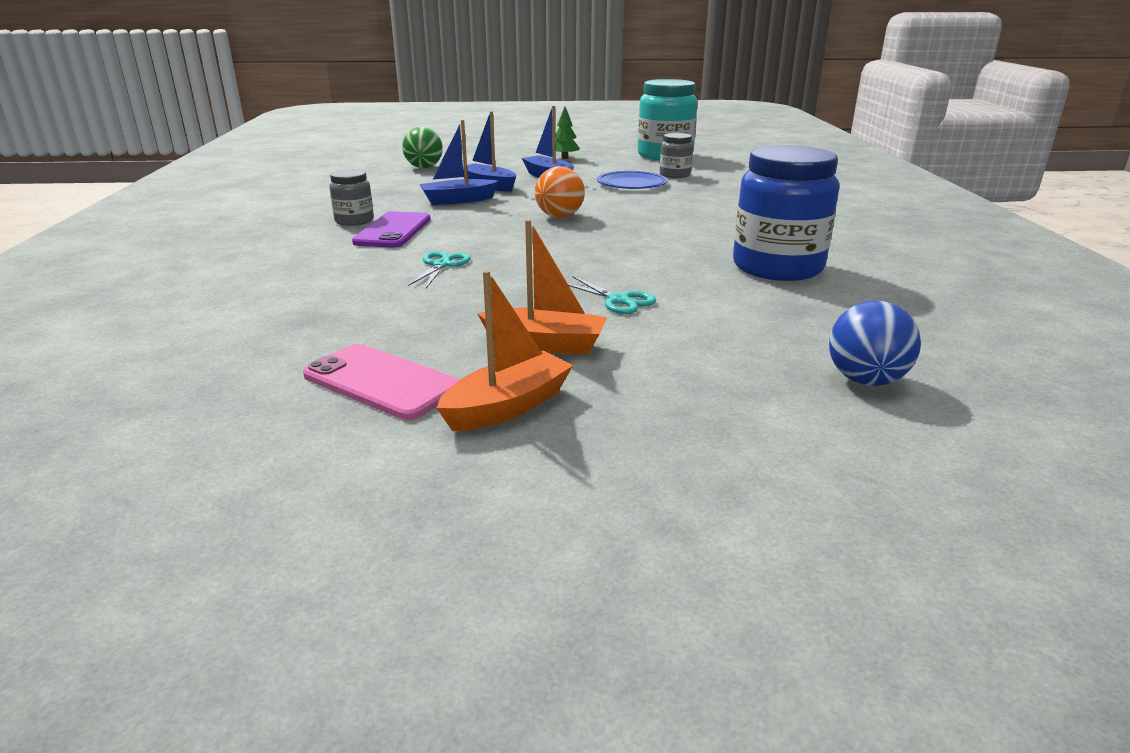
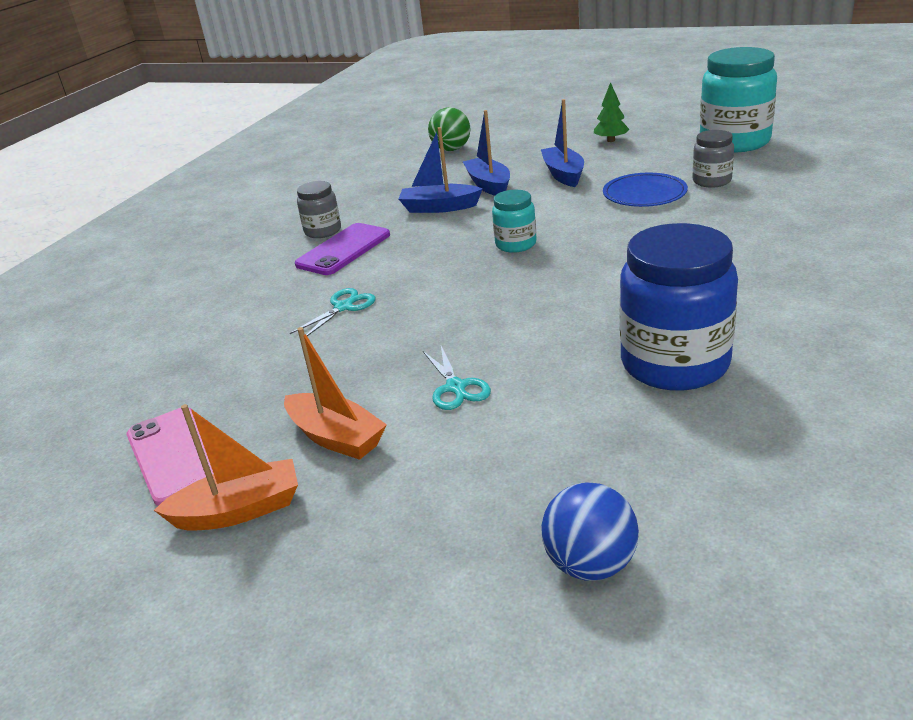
camera: 30 degrees right, 5 degrees up
orange ball [535,166,585,218] -> turquoise jar [492,190,537,253]

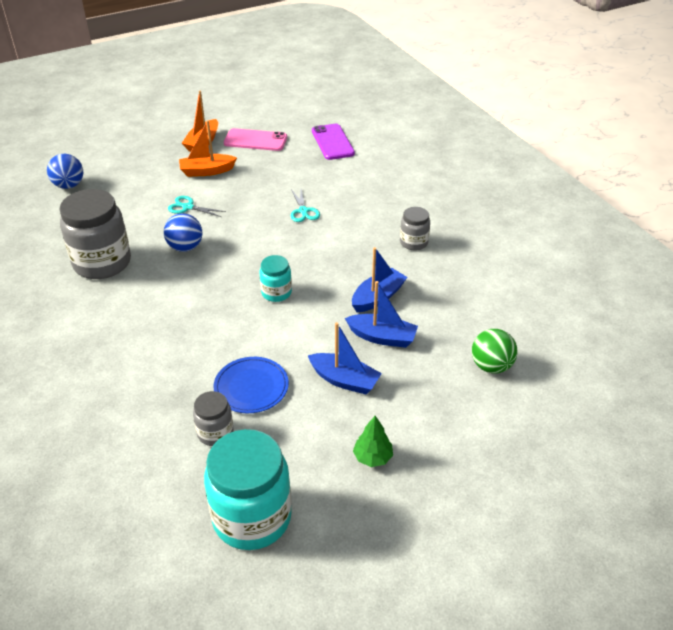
camera: 125 degrees right, 10 degrees up
purple phone [295,223,390,275] -> purple phone moved to [312,124,355,160]
blue jar [620,223,738,391] -> grey jar [59,189,131,279]
none -> blue ball [164,213,202,252]

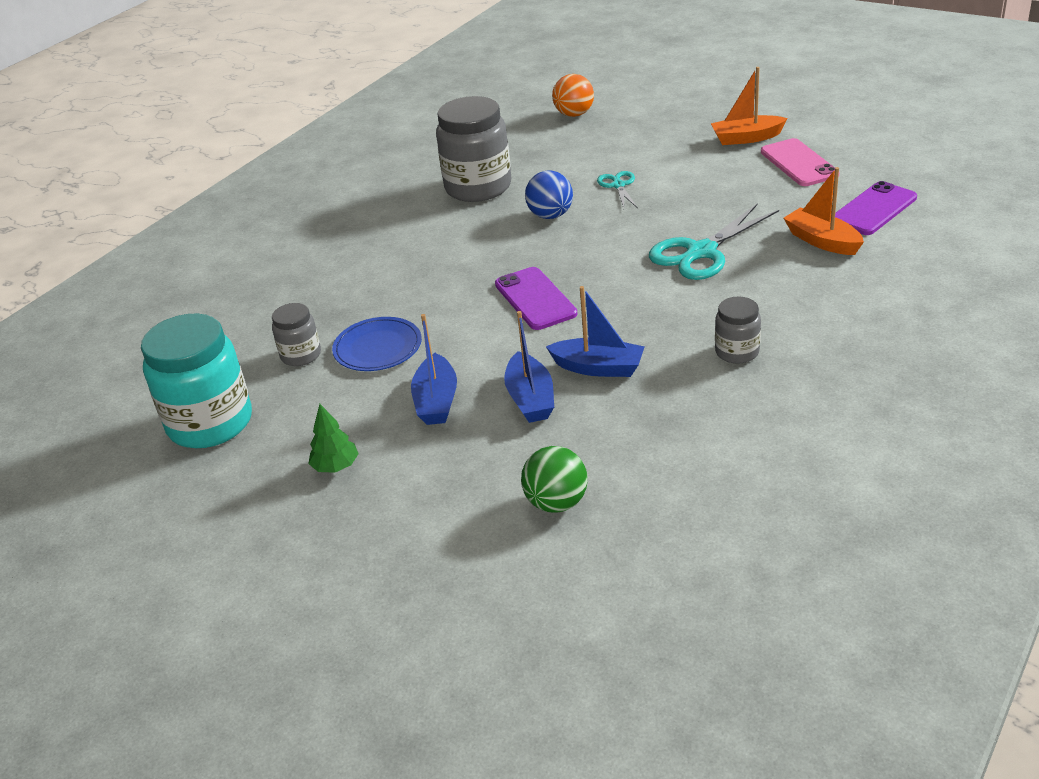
camera: 65 degrees right, 5 degrees down
blue ball [47,154,83,189] -> orange ball [552,74,594,117]
orange boat [179,120,237,177] -> orange boat moved to [784,167,864,255]
turquoise jar [259,255,292,302] -> purple phone [495,267,577,330]
turquoise scissors [291,189,320,222] -> turquoise scissors [649,203,779,280], size x1.87

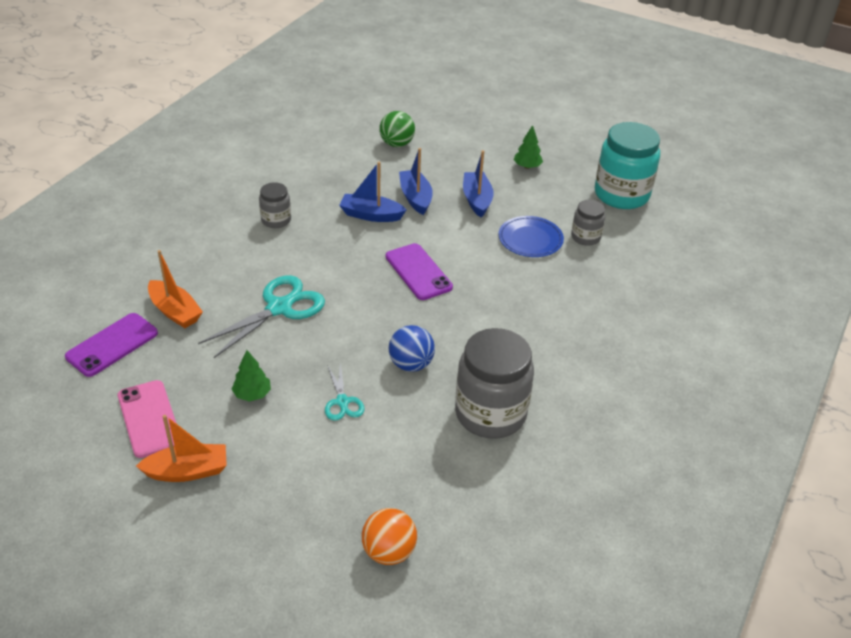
camera: 170 degrees right, 5 degrees up
none -> green tree [232,350,271,402]

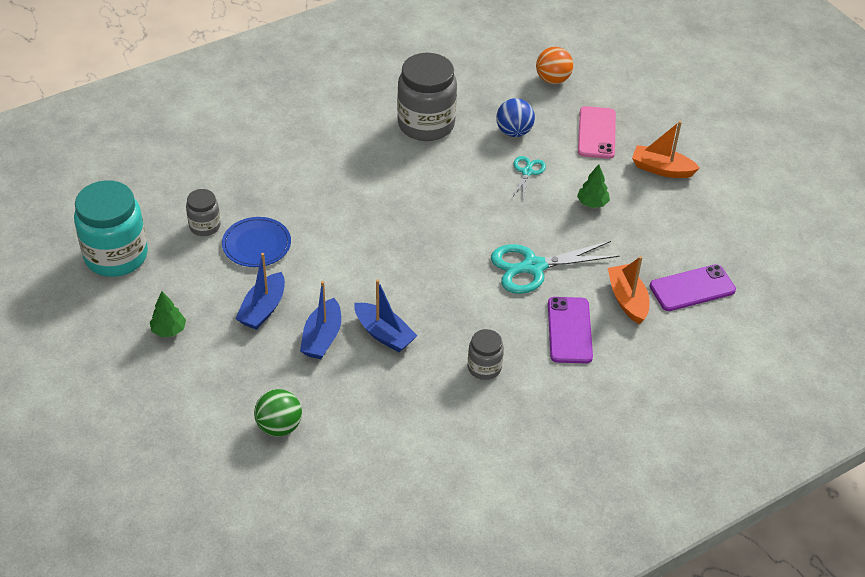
camera: 150 degrees left, 5 degrees up
pink phone [118,380,177,458] -> pink phone moved to [578,106,616,159]
purple phone [386,243,453,300] -> purple phone moved to [548,297,593,363]
blue ball [389,325,435,372] -> blue ball moved to [496,98,535,137]

